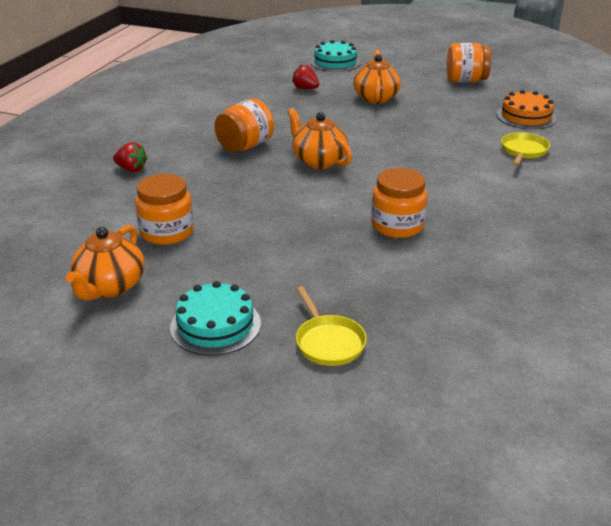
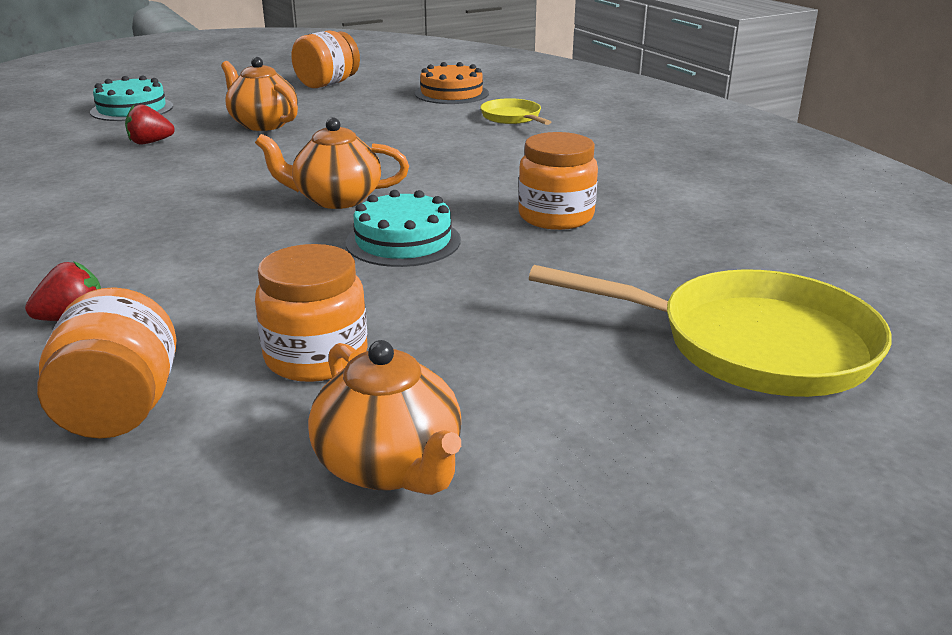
camera: 50 degrees left, 5 degrees down
turquoise cake [170,281,261,356] -> turquoise cake moved to [346,190,461,267]
orange jar [214,99,274,152] -> orange jar moved to [37,287,177,439]
yellow pan [296,286,367,366] -> yellow pan [529,265,892,397], size x1.95

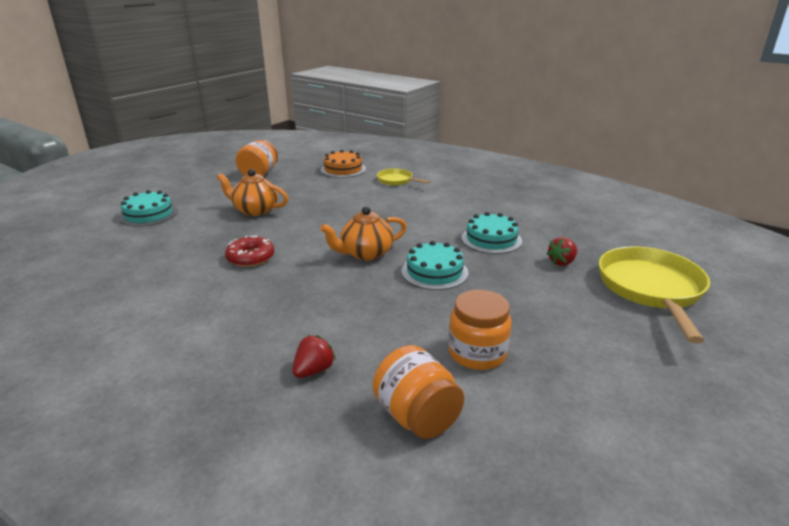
camera: 25 degrees left, 0 degrees up
red strawberry [125,104,175,145] -> red strawberry moved to [546,237,578,266]
orange teapot [308,340,461,495] -> none
orange jar [518,132,598,230] -> turquoise cake [461,212,522,254]
yellow pan [529,265,892,397] -> yellow pan turned 75 degrees counterclockwise [599,246,710,344]
none -> red donut [225,235,274,267]

